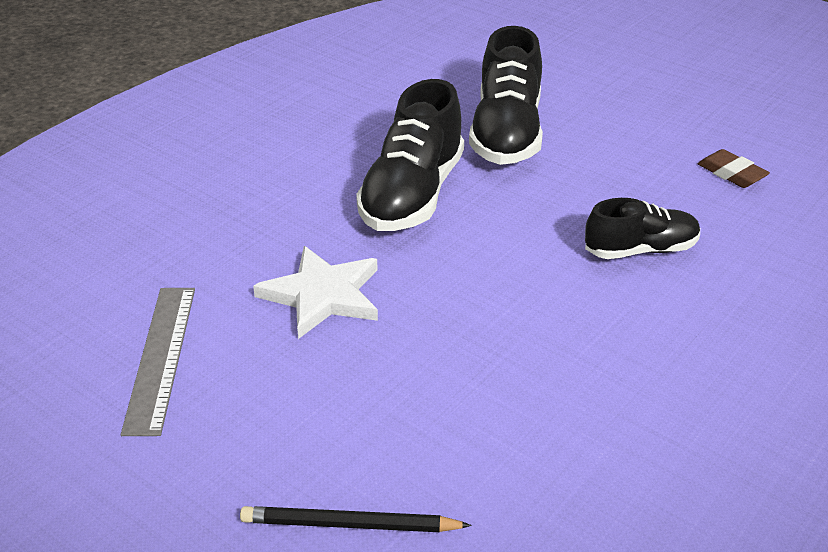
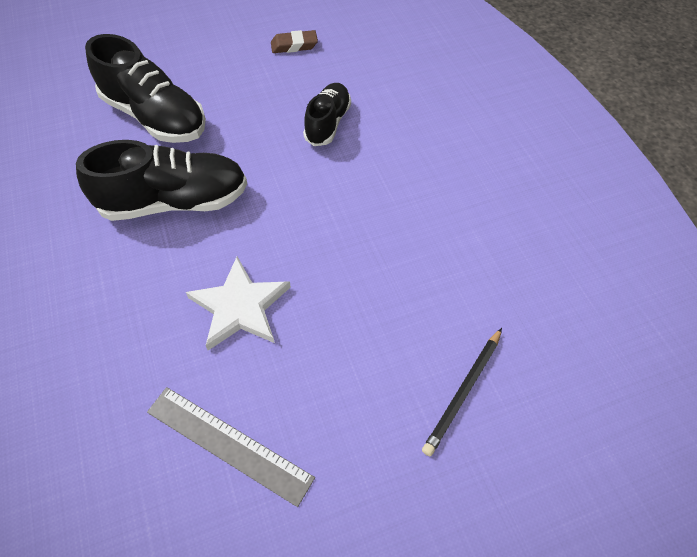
camera: 60 degrees left, 20 degrees up
black shoe [356,79,464,231] -> black shoe turned 60 degrees counterclockwise [76,140,247,221]

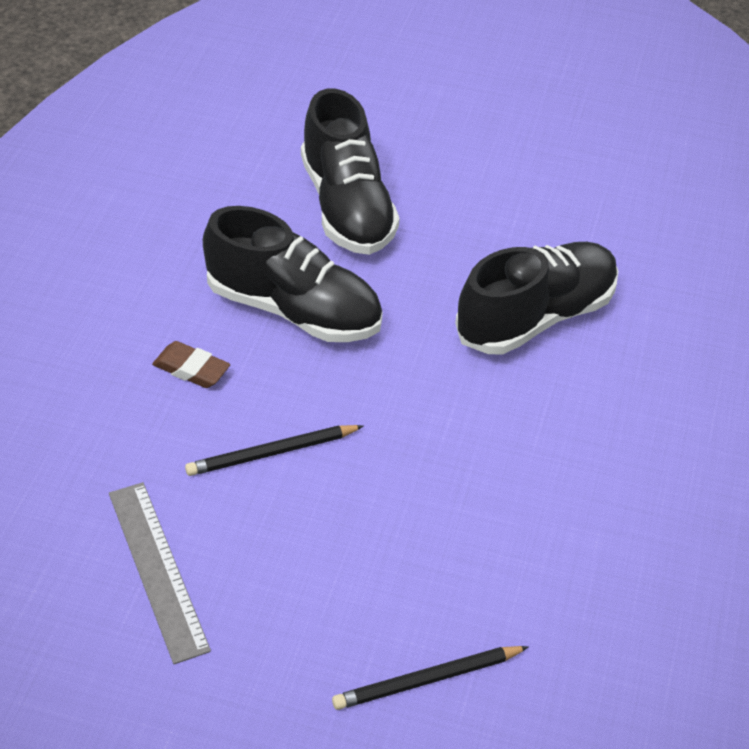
camera: 35 degrees right, 10 degrees down
white star [186,257,291,350] -> black pencil [185,425,363,476]
brown eraser [271,30,318,53] -> brown eraser moved to [152,341,230,388]
black shoe [303,83,351,146] -> black shoe [455,242,618,354], size x1.65

